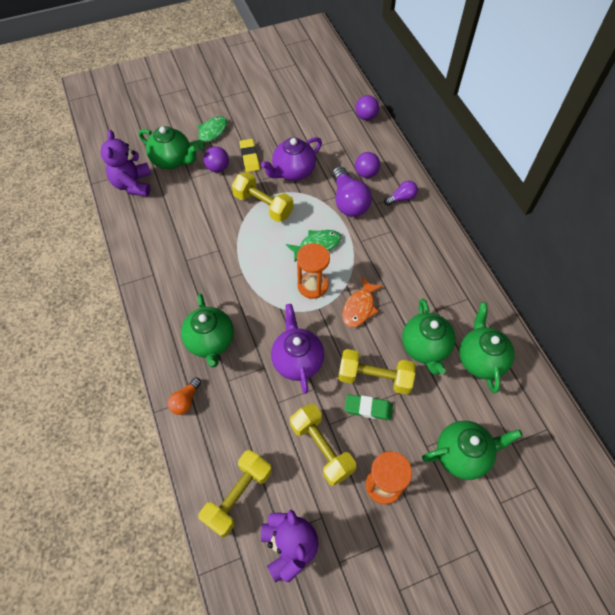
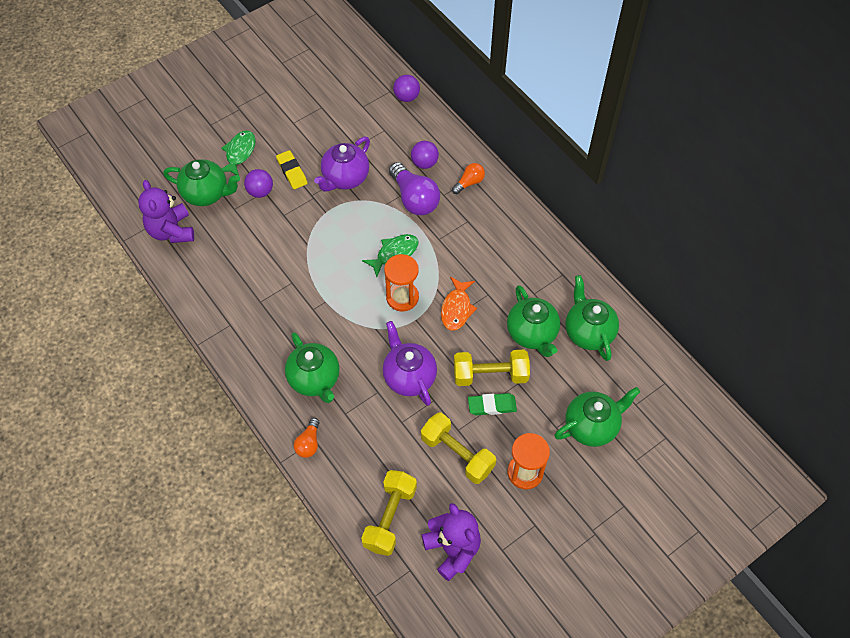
camera: 15 degrees left, 0 degrees up
yellow dumbbell [232,172,293,222] -> none
purple light bulb [384,181,418,206] -> orange light bulb [452,163,485,194]

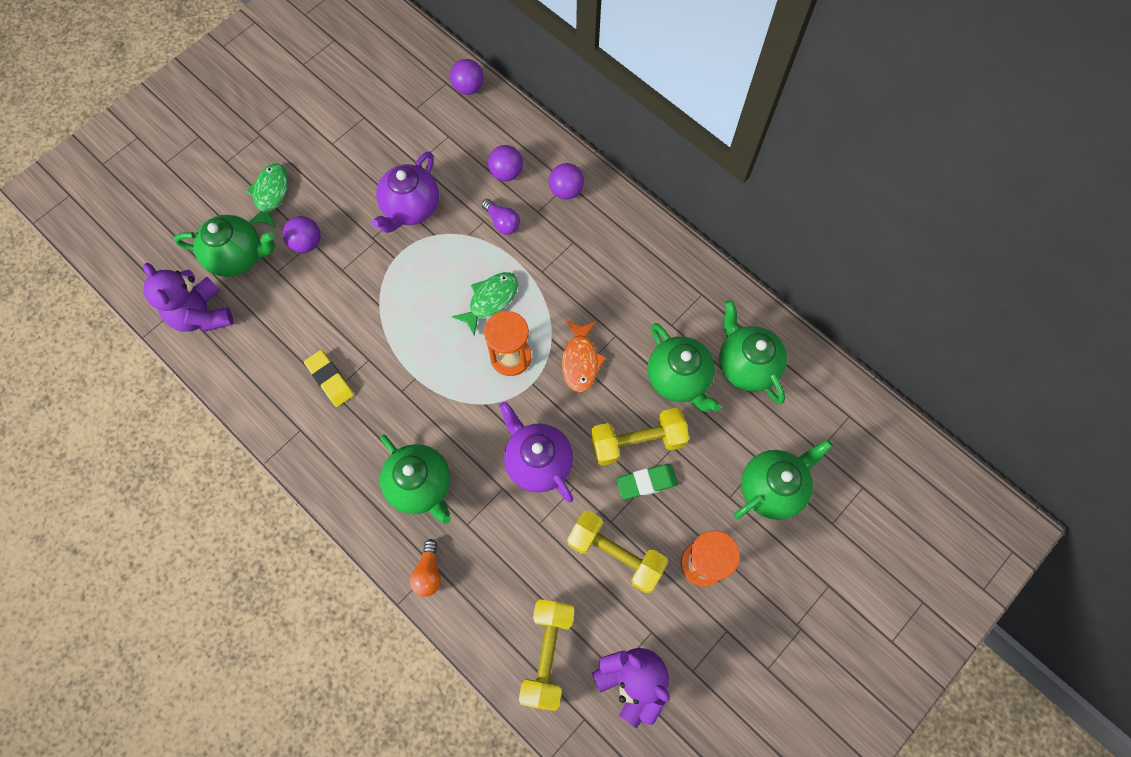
camera: 10 degrees left, 10 degrees up
yellow eraser [276,150,307,189] -> yellow eraser moved to [304,350,354,407]
purple light bulb [389,162,440,215] -> purple light bulb [482,199,520,235], size x0.54
orange light bulb [452,163,485,194] -> purple ball [549,163,584,200]

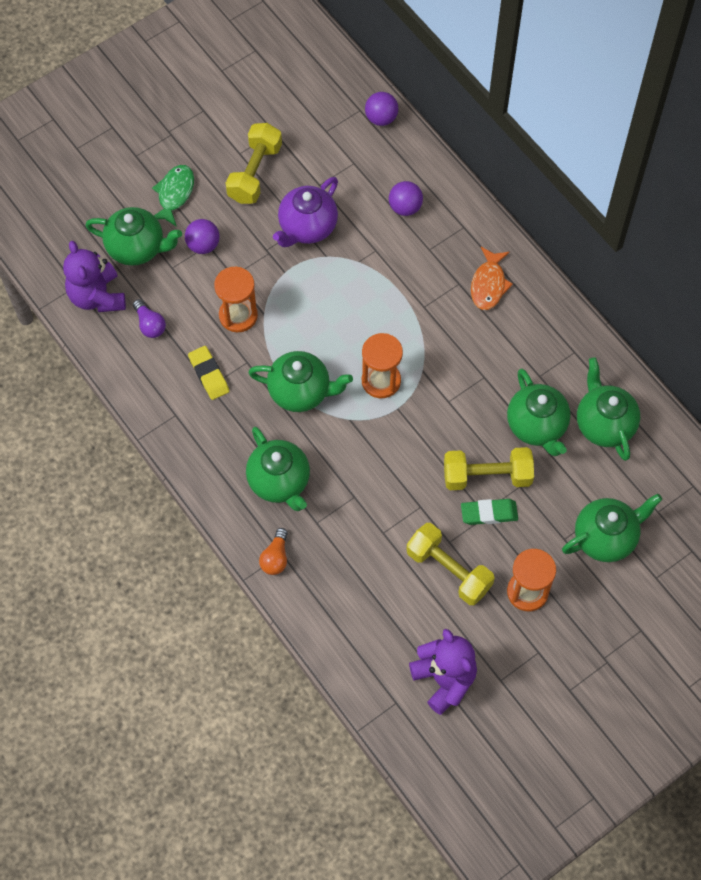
camera: 10 degrees right, 5 degrees down
green fish [452,272,518,336] -> none
purple light bulb [482,199,520,235] -> purple light bulb moved to [133,299,166,338]
purple teapot [499,402,573,502] -> none
yellow dumbbell [519,599,575,711] -> yellow dumbbell moved to [226,123,282,204]
purple ball [549,163,584,200] -> none
orange fish [562,321,606,393] -> orange fish moved to [471,247,513,310]
none -> orange hourglass [214,267,258,332]
none -> green teapot [248,351,353,412]

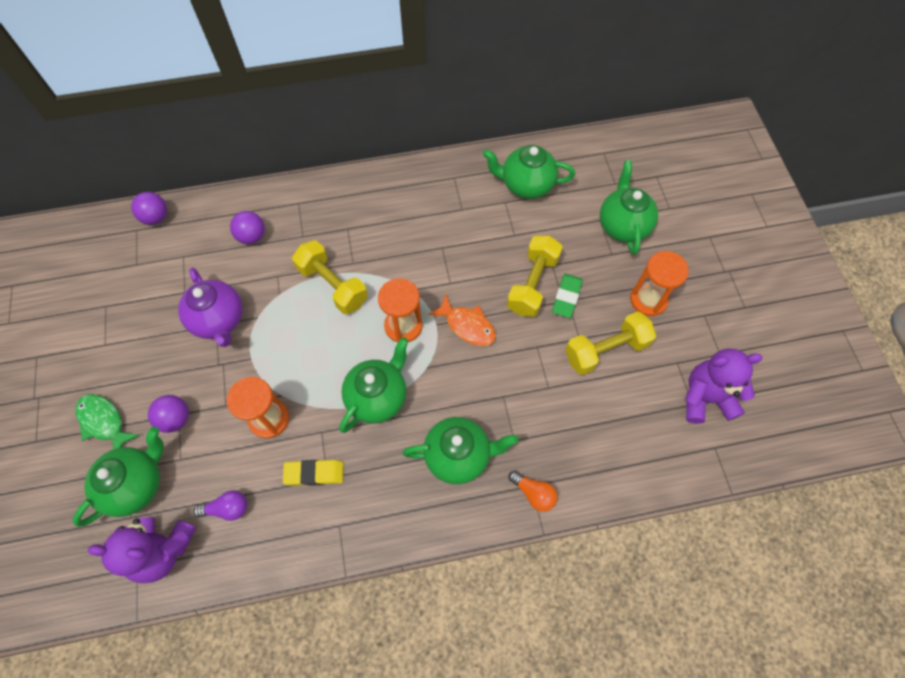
camera: 65 degrees left, 0 degrees up
yellow dumbbell [226,123,282,204] -> yellow dumbbell moved to [292,240,368,314]
orange fish [471,247,513,310] -> orange fish moved to [428,294,496,346]
green teapot [507,369,571,456] -> none

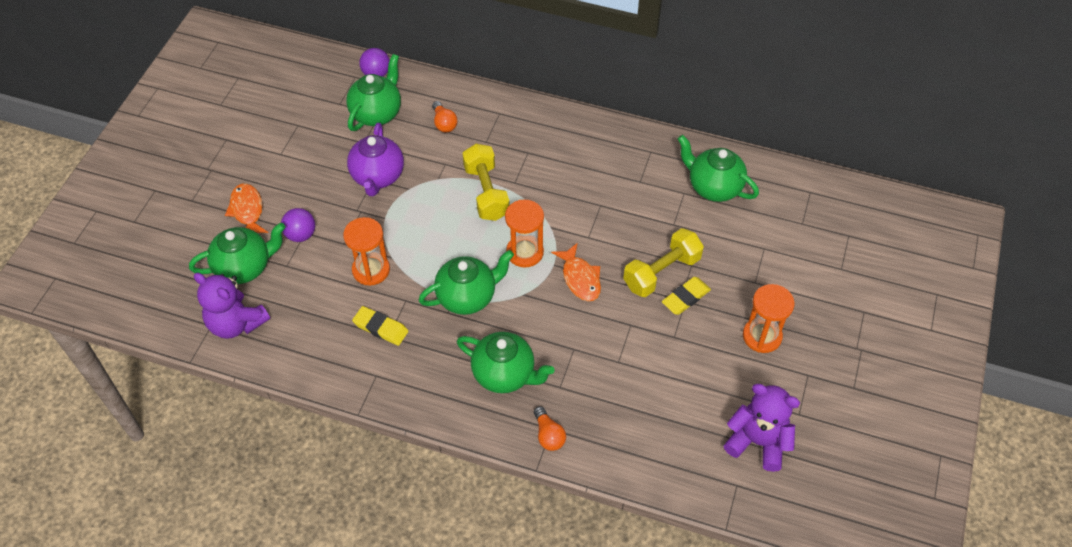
camera: 30 degrees right, 10 degrees down
green fish [75,394,140,450] -> orange fish [225,183,268,233]
purple light bulb [193,490,247,521] -> none
purple ball [230,211,265,244] -> orange light bulb [432,101,457,132]
green eraser [552,274,583,318] -> yellow eraser [662,277,711,315]
yellow dumbbell [565,311,656,375] -> none
green teapot [600,161,658,255] -> green teapot moved to [346,54,401,131]

